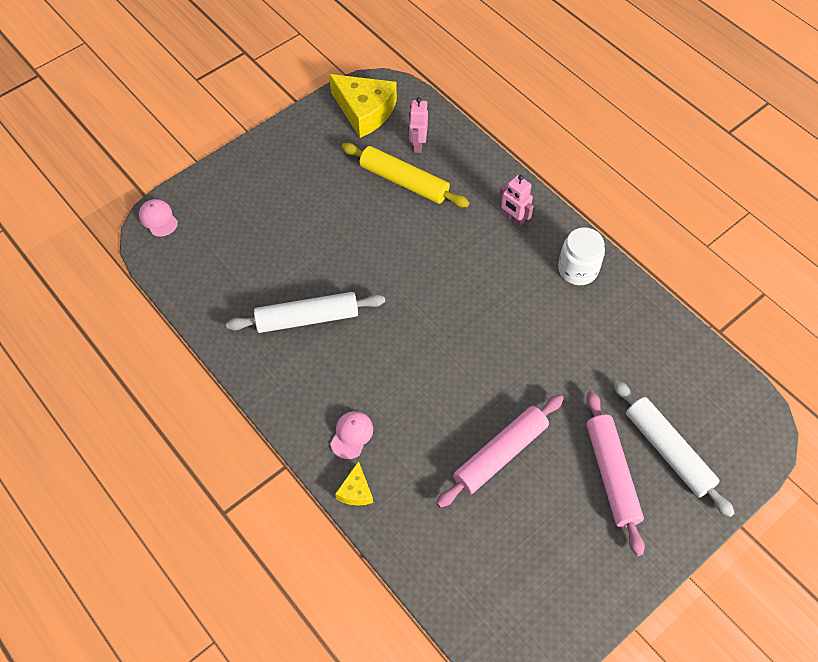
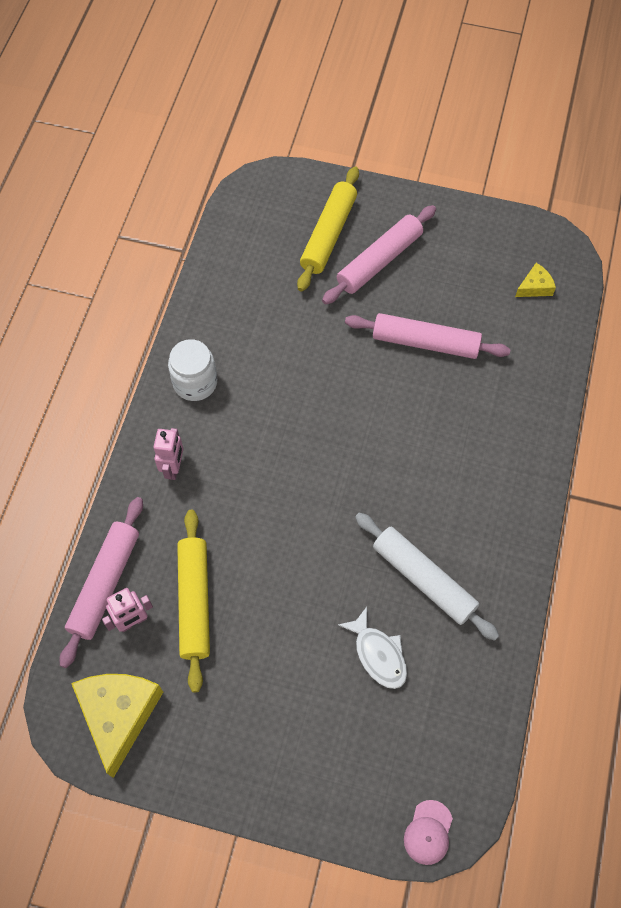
camera: 125 degrees left, 5 degrees up
pink cap [330,411,373,459] -> none
yellow cheese [335,461,373,506] -> yellow cheese moved to [515,263,556,297]
white rolling pin [613,380,735,517] -> yellow rolling pin [297,167,359,292]
none -> pink rolling pin [59,497,143,668]
none -> white fish [338,607,407,689]

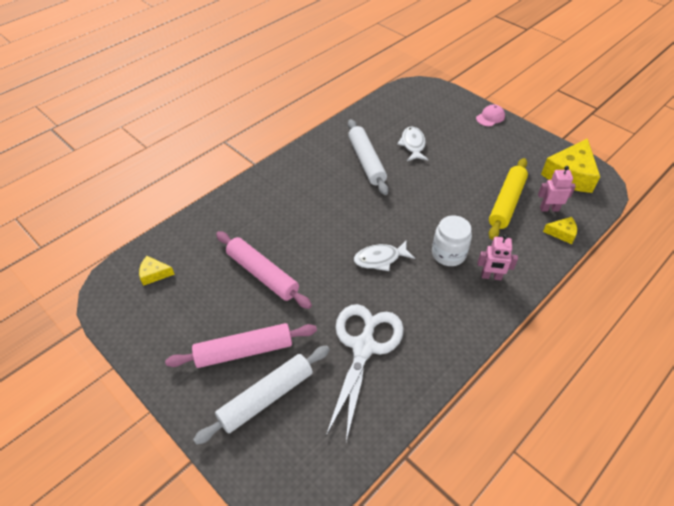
camera: 150 degrees left, 15 degrees down
pink rolling pin [59,497,143,668] -> yellow cheese [543,217,577,244]
pink robot [153,428,183,480] -> pink robot turned 120 degrees counterclockwise [478,234,518,280]
white jar [168,339,217,401] -> white jar moved to [432,215,472,266]
yellow rolling pin [297,167,359,292] -> white rolling pin [193,345,330,445]
pink cap [404,800,453,865] -> pink cap moved to [476,104,505,126]
none -> white scissors [326,304,404,442]
none -> white fish [354,240,415,271]

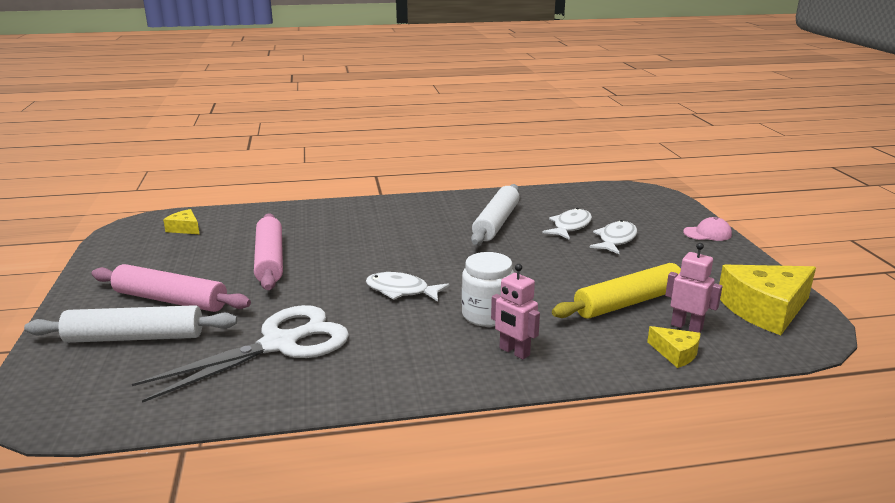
camera: 35 degrees right, 25 degrees down
none -> white fish [589,220,637,254]

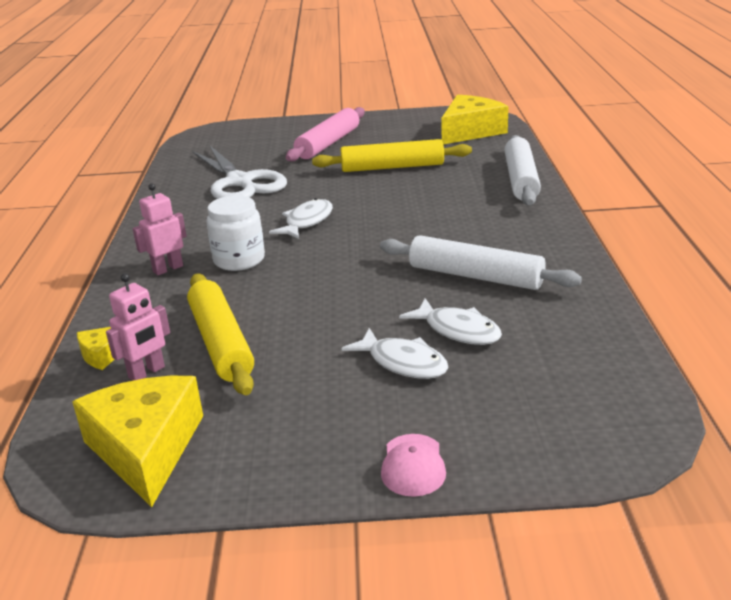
camera: 100 degrees right, 5 degrees up
white rolling pin [24,305,237,343] -> white rolling pin moved to [504,135,541,206]
yellow cheese [163,209,200,234] -> yellow cheese [441,95,509,145], size x2.08
pink rolling pin [254,213,283,290] -> yellow rolling pin [312,139,472,172]

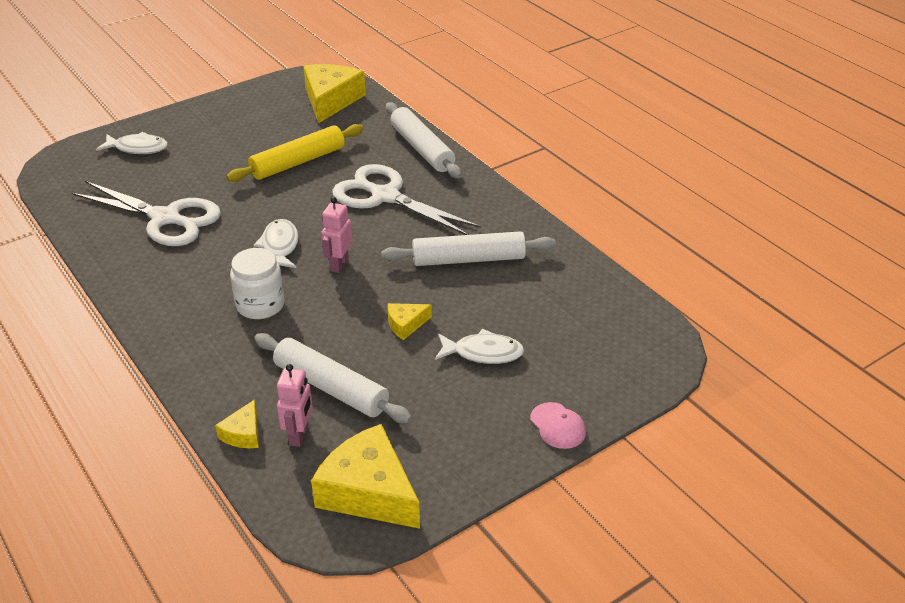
camera: 35 degrees left, 10 degrees up
pink robot [133,183,187,275] -> pink robot moved to [321,197,353,273]
yellow rolling pin [187,274,254,395] -> white rolling pin [254,333,412,423]
pink rolling pin [286,107,365,161] -> none
white fish [399,298,502,345] -> white fish moved to [96,132,168,154]
none -> white scissors [332,164,481,235]
none -> yellow cheese [388,303,432,340]

